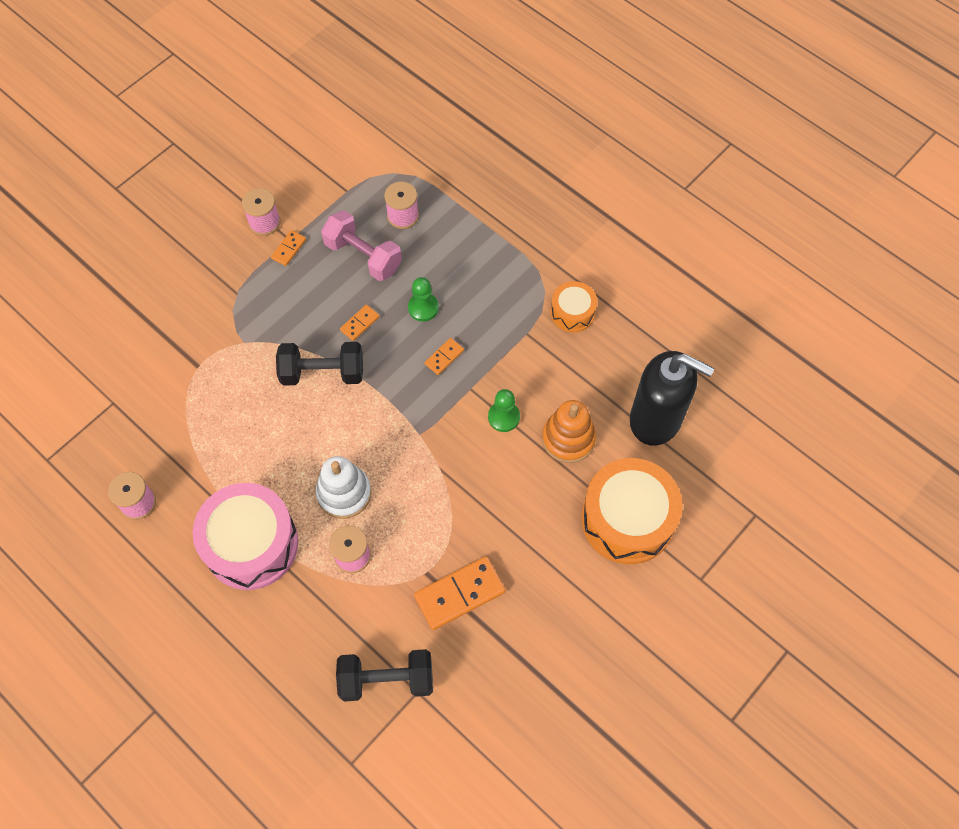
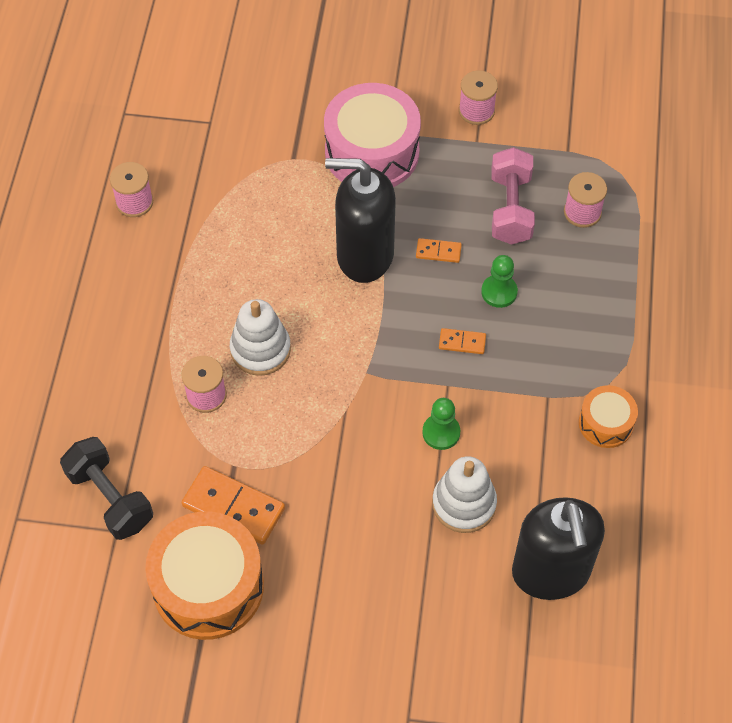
camera: 55 degrees right, 5 degrees down
pink drum [192,483,298,590] -> pink drum moved to [324,83,421,187]
orange domino [271,230,306,266] -> none
black dumbbell [276,342,363,386] -> black soap dispenser [325,158,396,283]
orange stacking toy [542,400,596,463] -> white stacking toy [432,456,497,533]
orange drum [581,458,683,564] -> orange drum moved to [145,511,264,640]

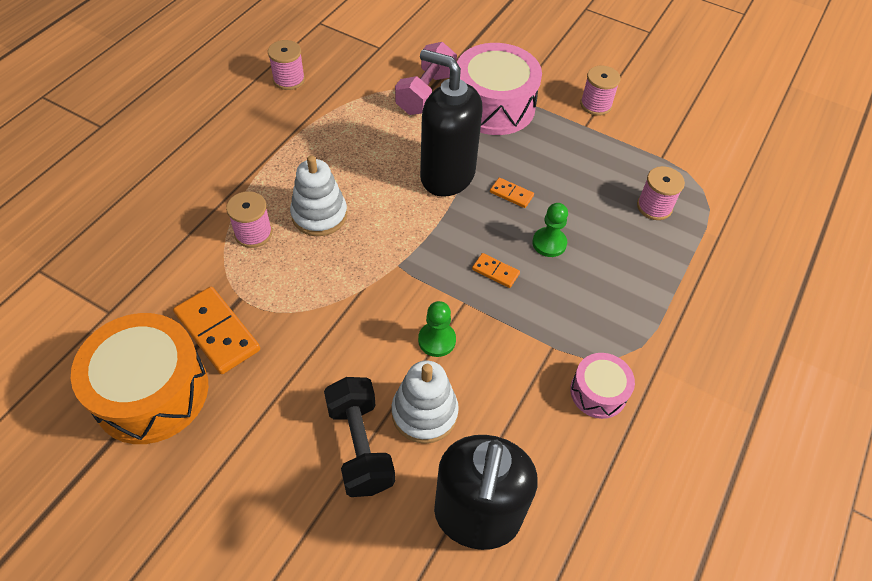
camera: 20 degrees right, 5 degrees down
black dumbbell [60,437,153,540] -> black dumbbell moved to [324,377,395,497]
pink dumbbell [491,147,535,245] -> pink dumbbell moved to [395,42,457,115]
orange drum [579,385,638,448] -> pink drum [570,353,635,419]

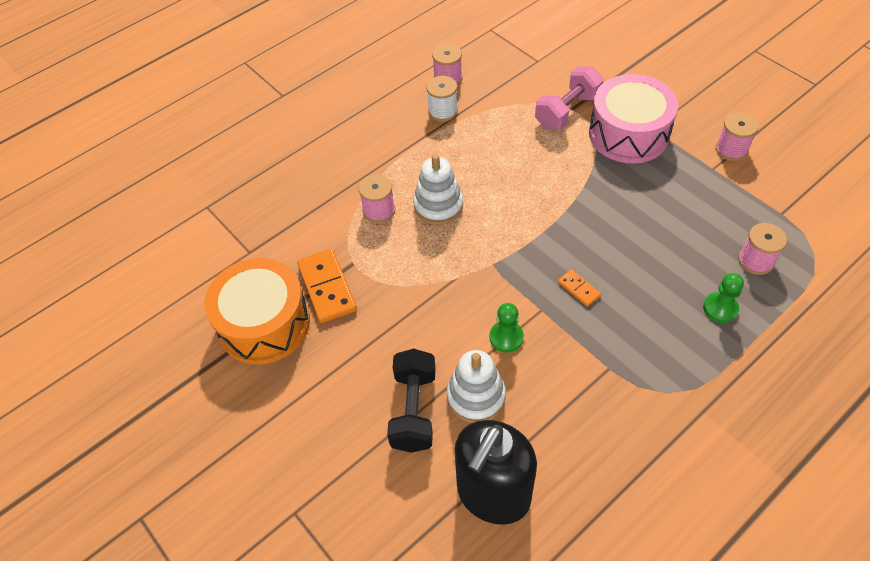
camera: 25 degrees right, 0 degrees up
black soap dispenser [420,49,483,197] -> none
orange domino [490,178,534,208] -> none
green pawn [532,203,568,257] -> green pawn moved to [703,273,744,323]
pink drum [570,353,635,419] -> none
none -> white spool [426,76,458,122]

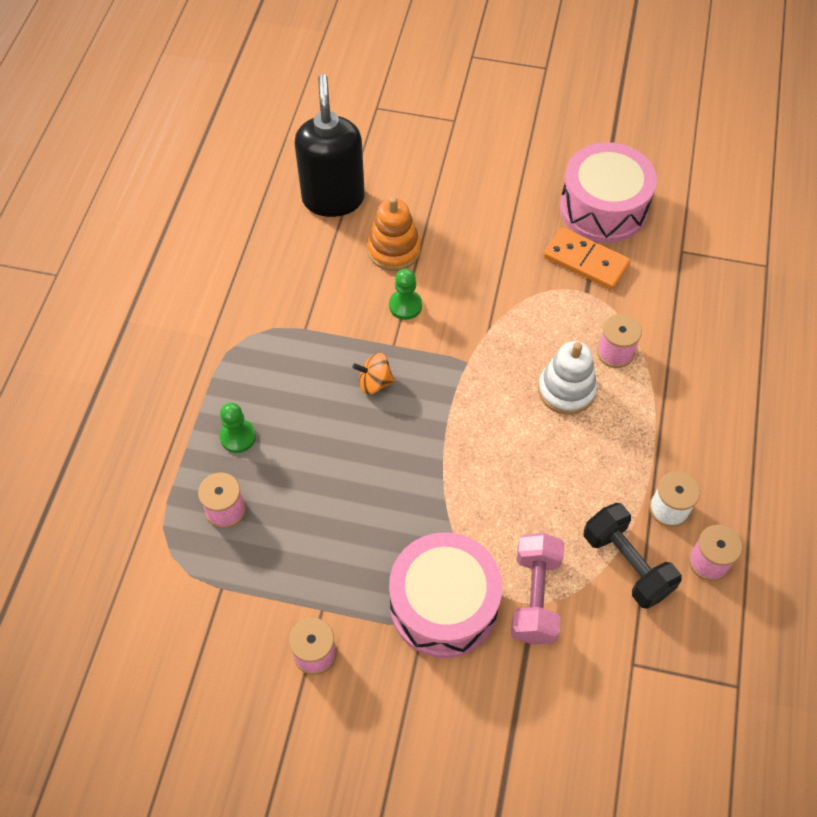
camera: 140 degrees right, 5 degrees up
orange drum [204,258,310,365] -> pink drum [560,142,657,243]
black dumbbell [387,349,436,453] -> black dumbbell moved to [584,503,682,609]
white stacking toy [447,350,506,423] -> orange stacking toy [367,197,421,271]
orange domino [558,269,601,307] -> orange spinning top [352,353,395,395]

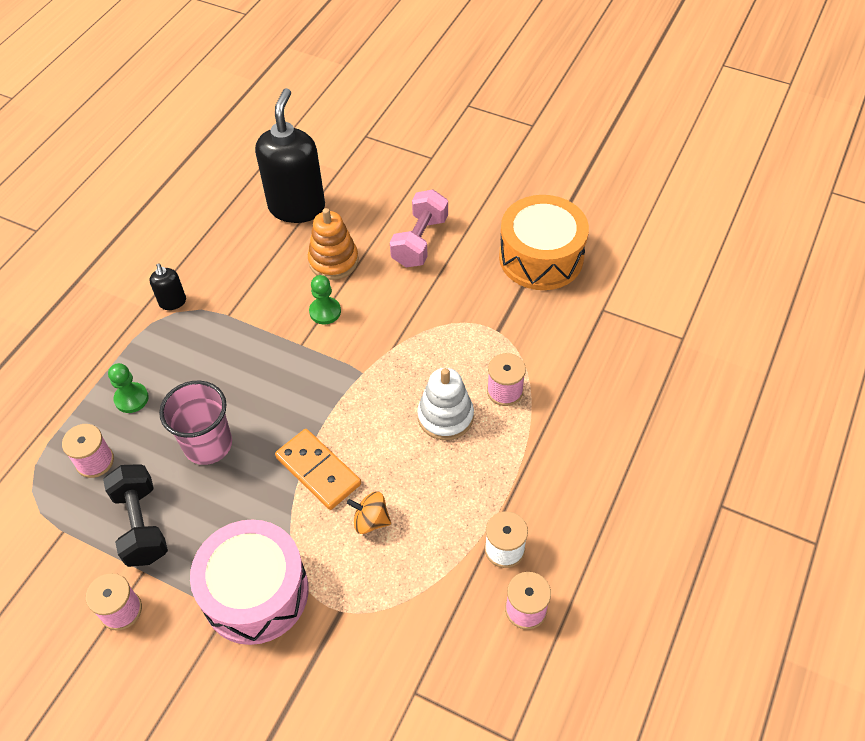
camera: 15 degrees right, 5 degrees down
orange spinning top [352,353,395,395] -> orange spinning top moved to [347,491,391,534]
pink dumbbell [511,533,564,645] -> pink dumbbell moved to [390,189,448,267]
orange domino [543,227,631,290] -> orange domino moved to [275,429,361,510]
pink drum [560,142,657,243] -> orange drum [499,195,589,290]
black dumbbell [584,503,682,609] -> black dumbbell moved to [103,464,168,567]
none -> black soap dispenser [149,264,186,310]
none -> pink cup [159,381,232,465]

